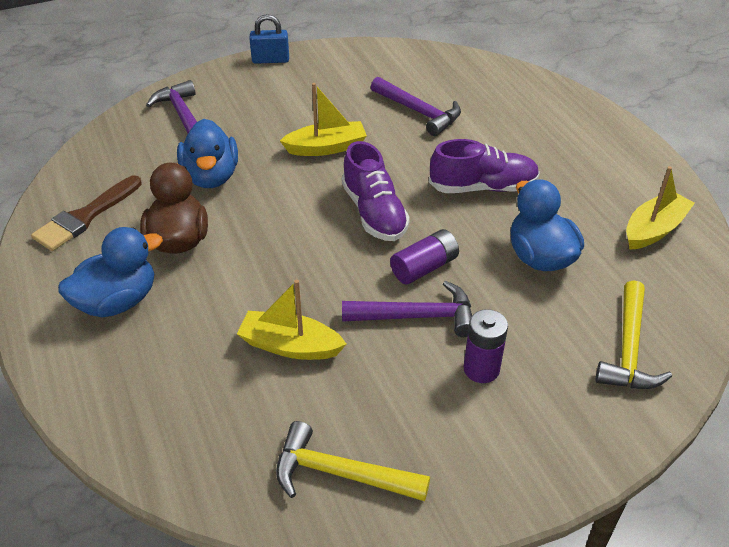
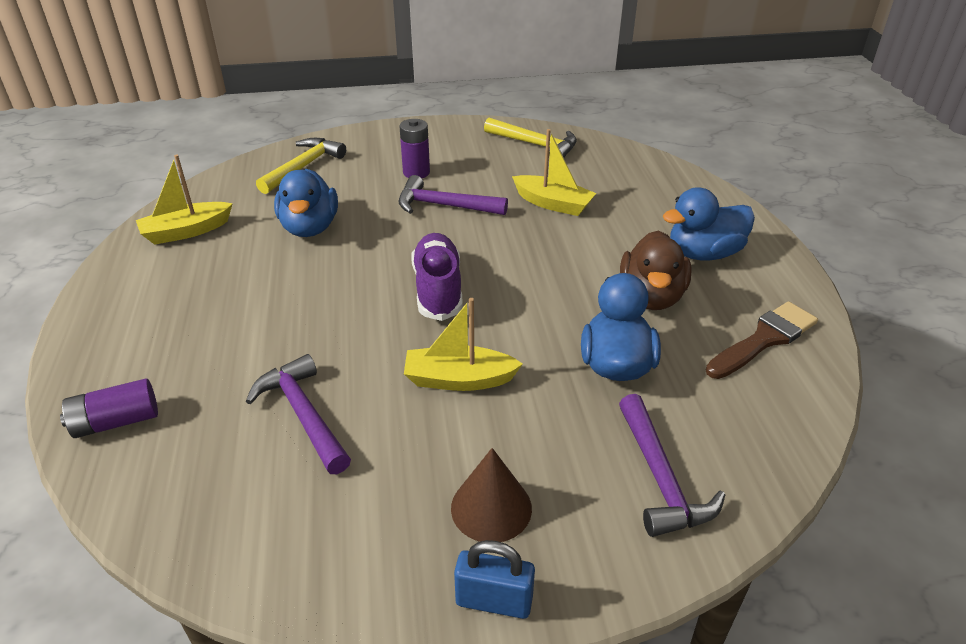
camera: 165 degrees left, 5 degrees down
purple battery [390,229,459,285] -> purple battery moved to [60,379,158,438]
purple shoe [429,139,540,193] -> none
none -> brown cone [451,448,532,542]

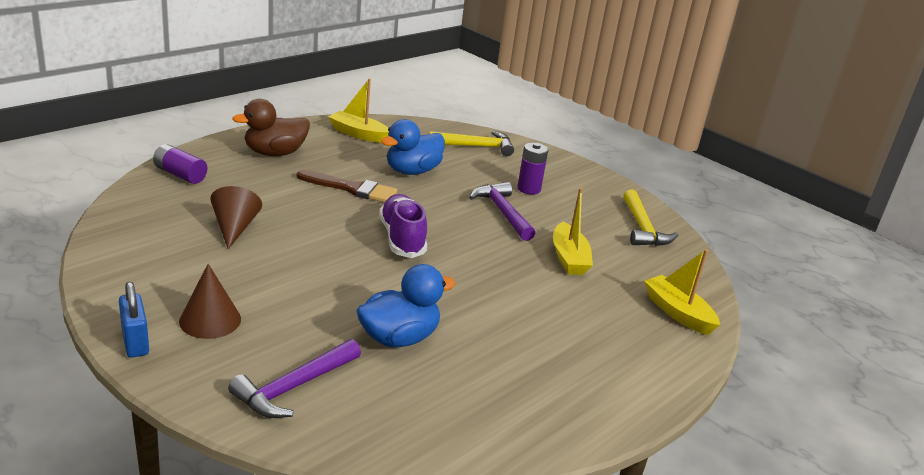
camera: 50 degrees right, 10 degrees down
purple hammer [246,354,351,474] -> brown cone [210,186,262,249]
yellow boat [404,298,523,391] -> yellow boat moved to [644,249,720,335]
purple shoe [412,233,463,321] -> purple shoe turned 60 degrees counterclockwise [379,194,427,258]
brown duck [620,230,692,310] -> brown duck moved to [232,99,310,156]
blue duck [663,187,755,261] -> none
brown brush [706,301,818,379] -> brown brush moved to [297,170,397,202]

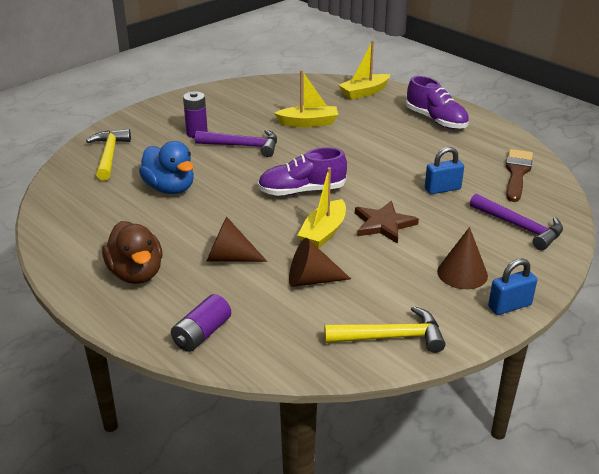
camera: 85 degrees left, 5 degrees up
brown brush [297,170,397,202] -> brown brush moved to [506,149,533,202]
yellow boat [329,79,389,143] -> yellow boat moved to [297,167,346,248]
blue duck [356,264,455,347] -> blue padlock [425,147,464,194]
purple hammer [469,182,535,241] -> purple hammer turned 150 degrees counterclockwise [195,130,277,157]
yellow hammer [623,190,678,246] -> yellow hammer moved to [324,306,446,353]
none -> brown cone [206,217,267,262]
none -> brown star [355,201,419,244]
none -> purple shoe [406,76,469,129]

